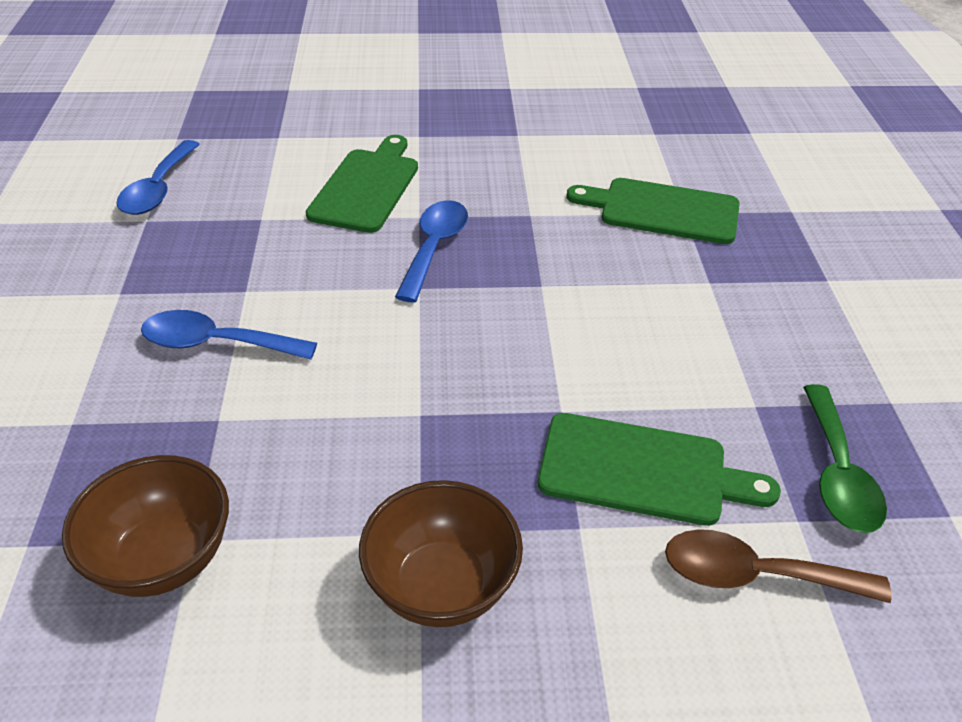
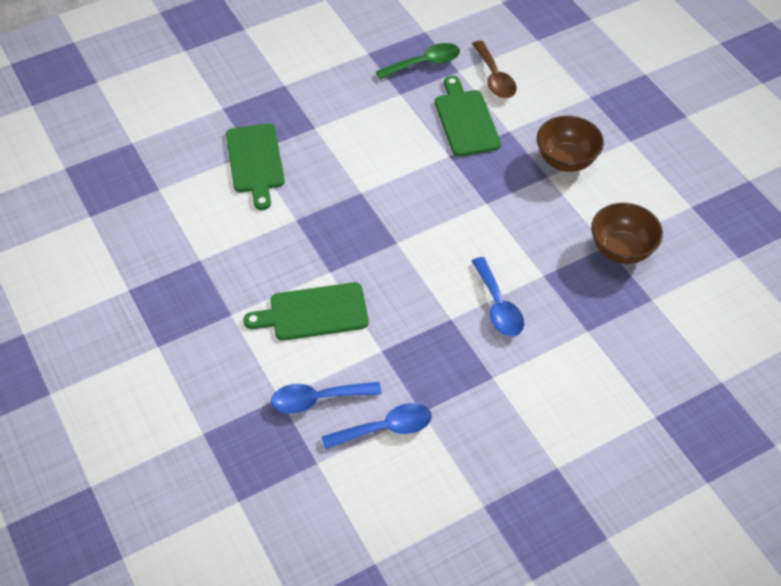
camera: 115 degrees left, 10 degrees up
blue spoon [395,200,468,302] -> blue spoon moved to [271,382,382,414]

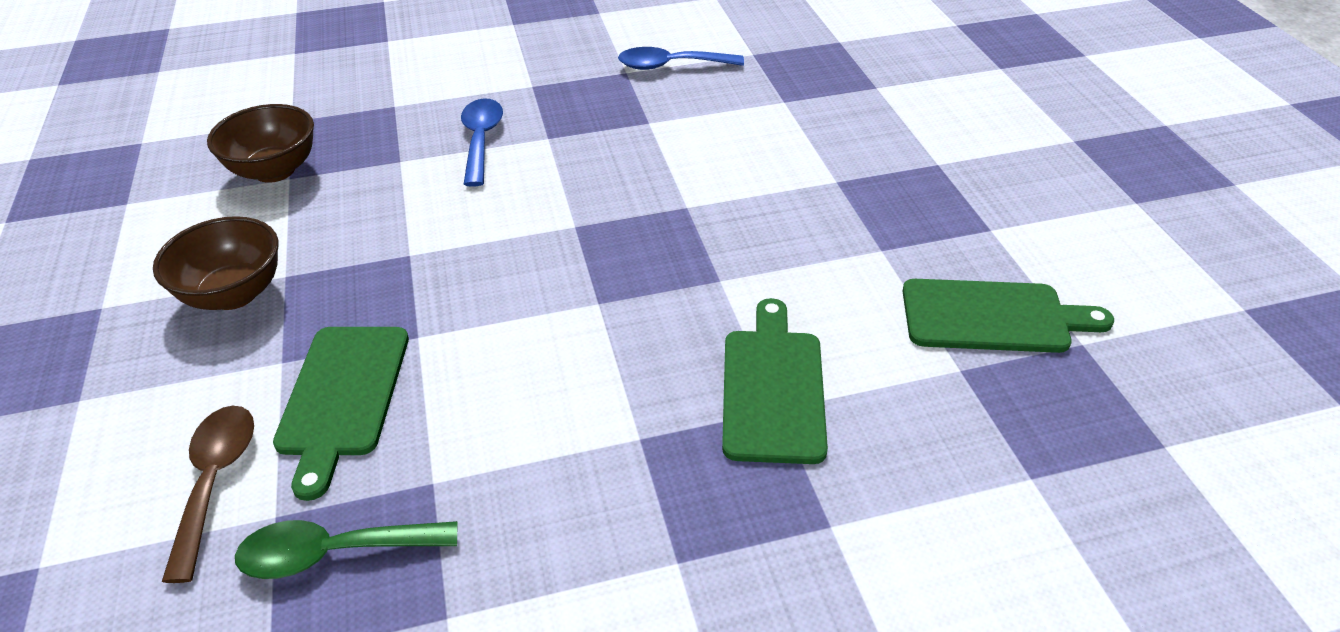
camera: 165 degrees left, 10 degrees down
green cutting board [243,282,369,341] -> green cutting board moved to [902,279,1114,353]
blue spoon [271,382,382,414] -> none

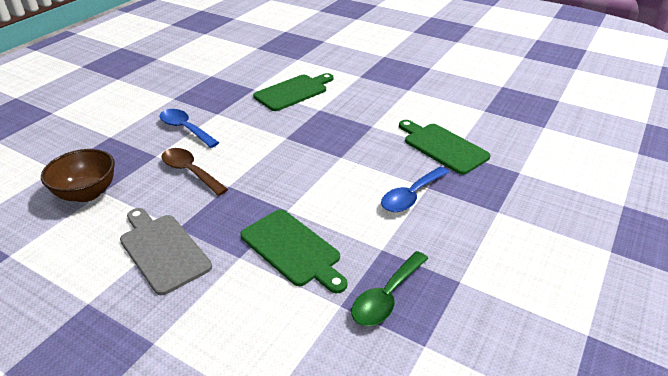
camera: 45 degrees left, 5 degrees down
brown bowl [153,216,278,310] -> grey cutting board [120,208,212,295]
brown spoon [162,406,254,583] -> brown spoon moved to [162,148,228,196]
blue spoon [618,47,744,70] -> blue spoon moved to [381,167,449,212]
green cutting board [902,279,1114,353] -> green cutting board moved to [253,73,333,111]

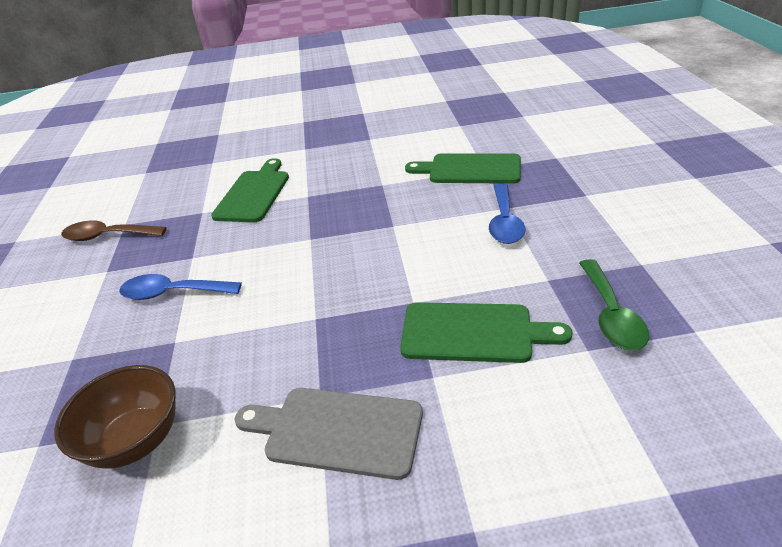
camera: 35 degrees left, 0 degrees up
brown spoon [162,148,228,196] -> brown spoon moved to [61,220,167,241]

